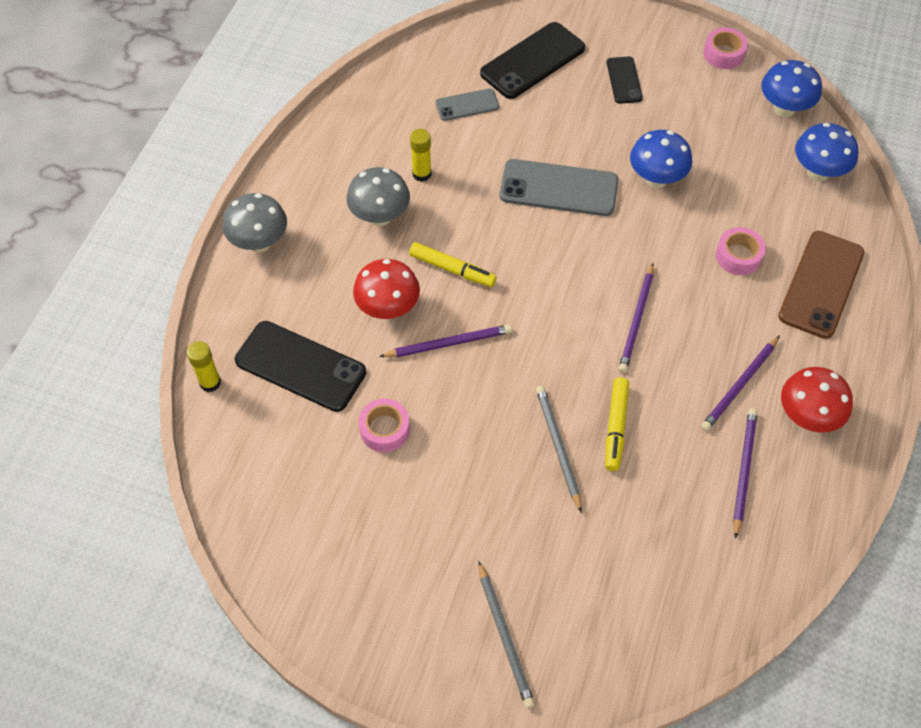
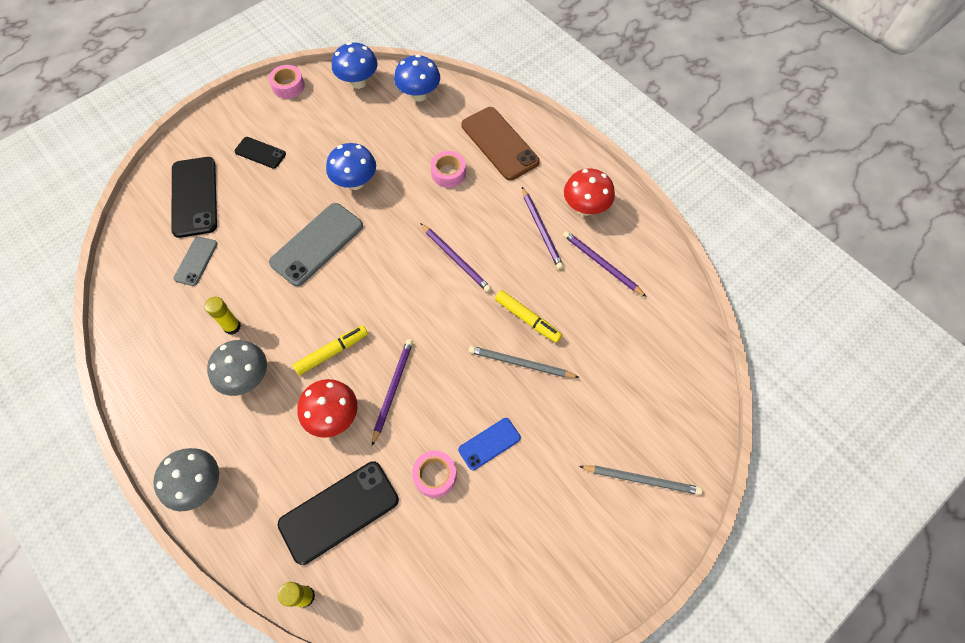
camera: 60 degrees left, 5 degrees up
none -> blue phone [458,418,521,470]

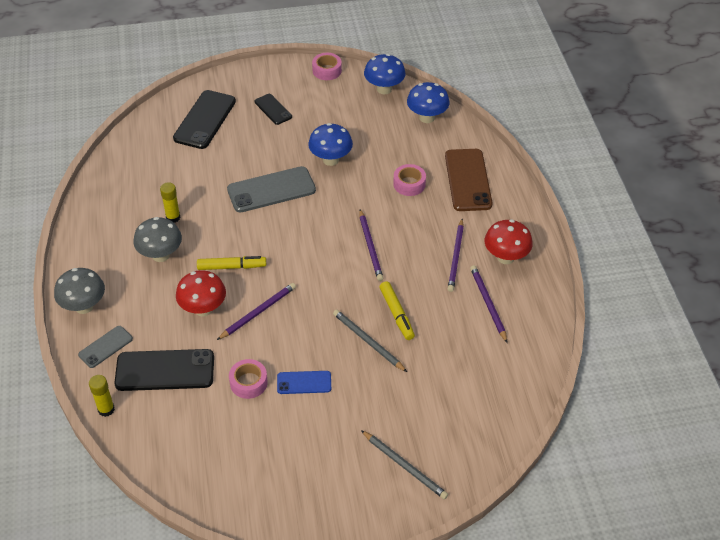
camera: 30 degrees right, 15 degrees down
grey phone [174,236,218,286] -> grey phone moved to [78,326,133,368]

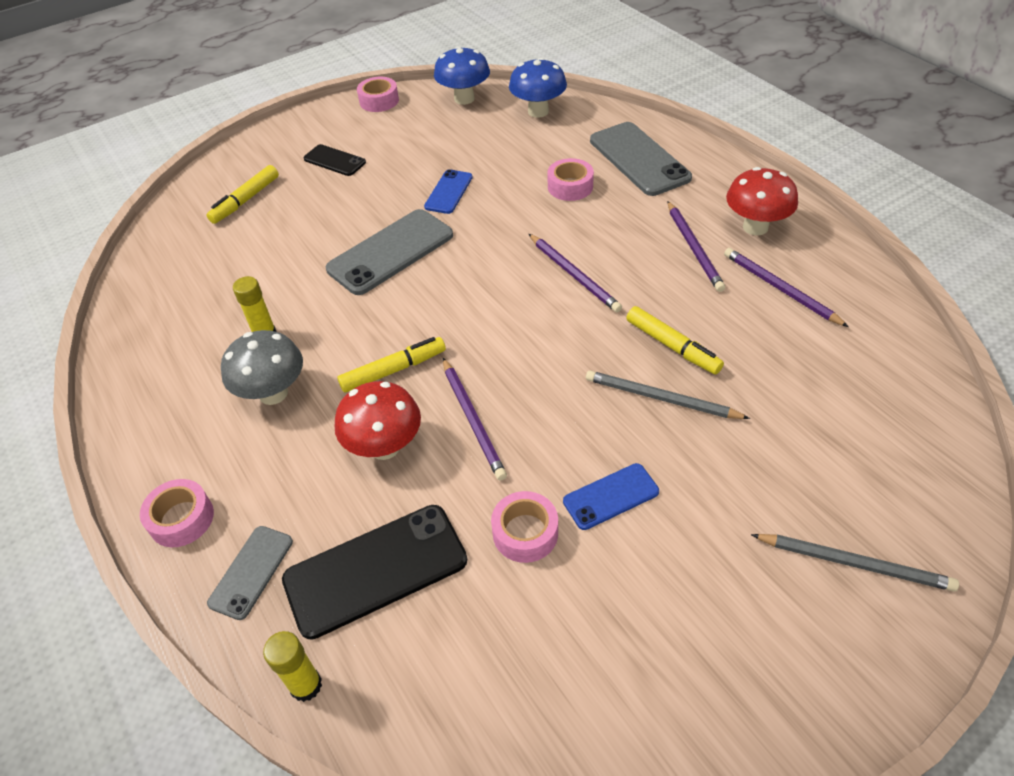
camera: 20 degrees left, 0 degrees up
grey mushroom [54,268,105,314] -> pink tape [140,479,214,547]
black phone [173,90,236,149] -> yellow marker [206,165,279,224]
purple pencil [217,283,296,340] -> purple pencil turned 135 degrees clockwise [443,358,507,481]
blue mushroom [308,123,353,166] -> blue phone [424,169,473,214]
brown phone [445,149,492,211] -> grey phone [590,122,692,196]

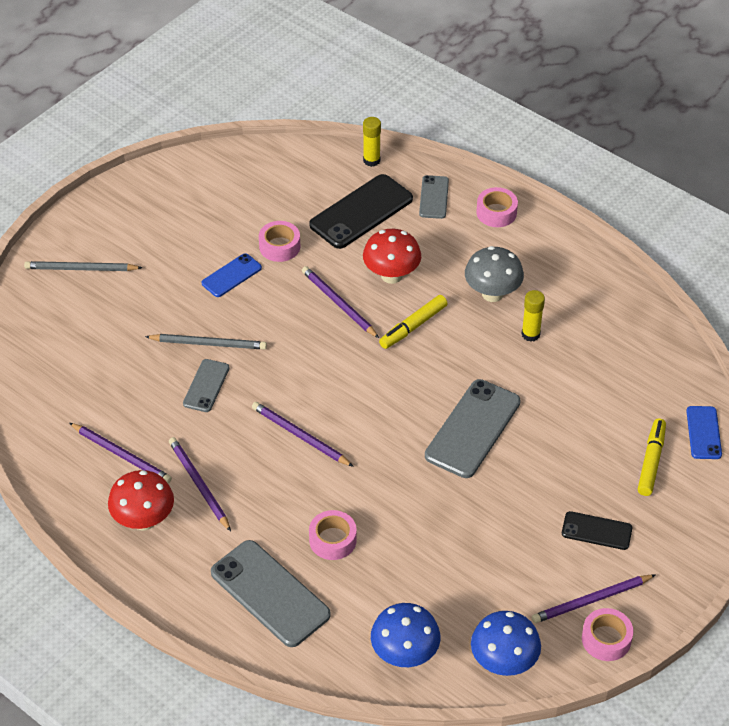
camera: 160 degrees right, 0 degrees up
blue phone [424,169,473,214] -> blue phone moved to [686,406,722,459]
yellow marker [626,306,724,374] -> grey phone [183,359,229,412]
none -> purple pencil [532,575,655,623]

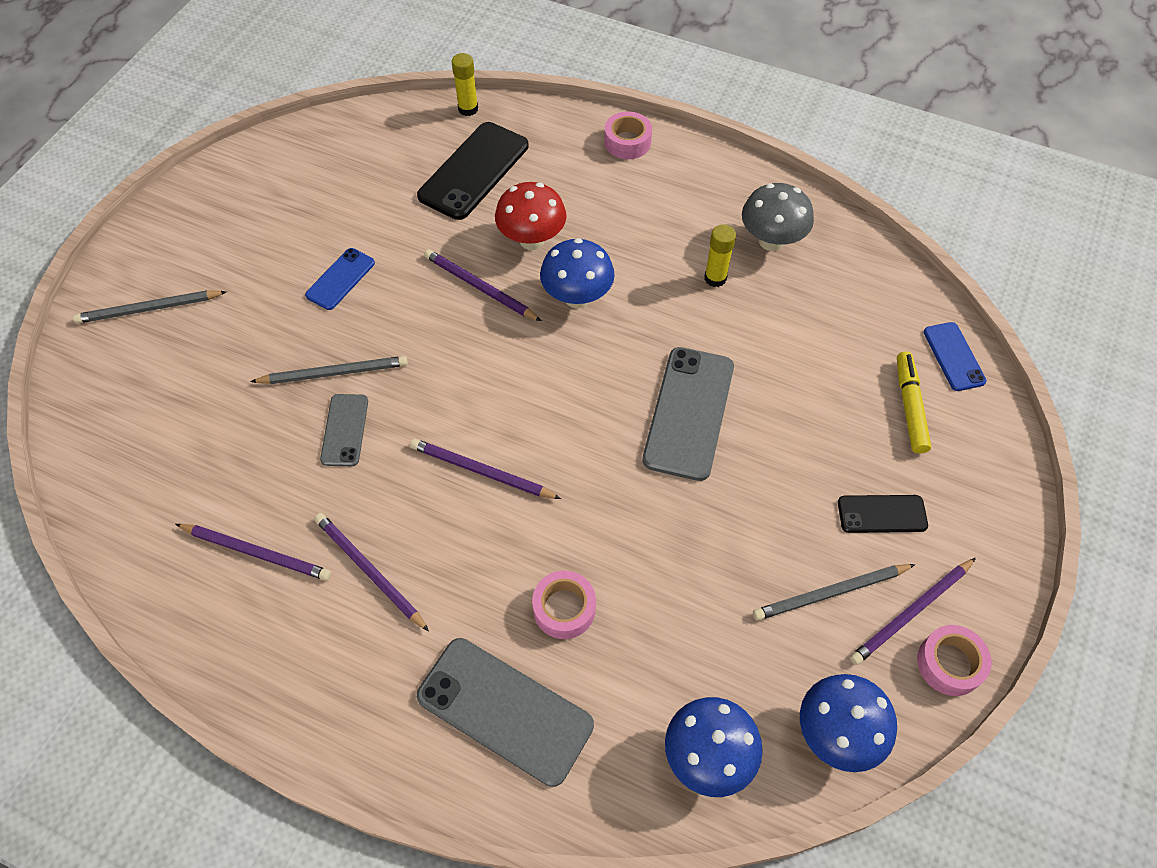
camera: 15 degrees left, 10 degrees up
red mushroom [108,470,174,531] -> none
pink tape [259,221,300,262] -> none
yellow marker [379,295,448,349] -> blue mushroom [540,238,615,308]
grey phone [419,175,449,219] -> none
grey mushroom [465,246,524,302] -> grey mushroom moved to [742,183,814,251]
none -> grey pencil [753,564,916,620]

